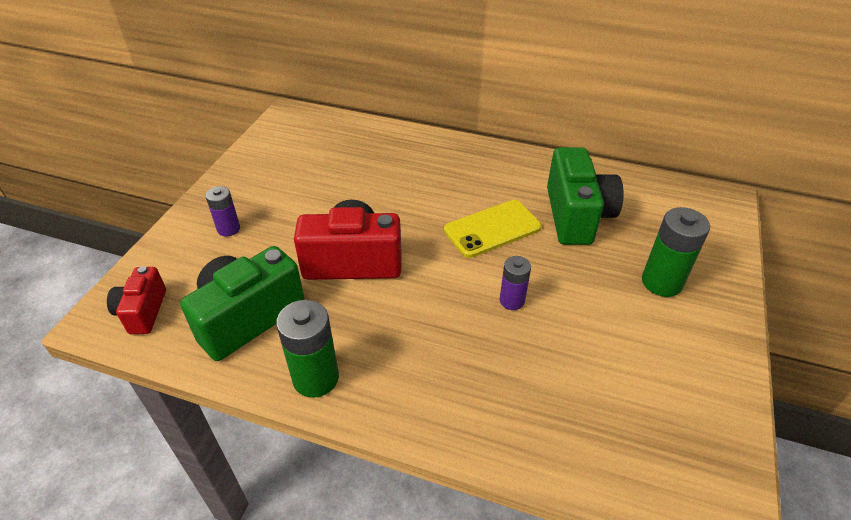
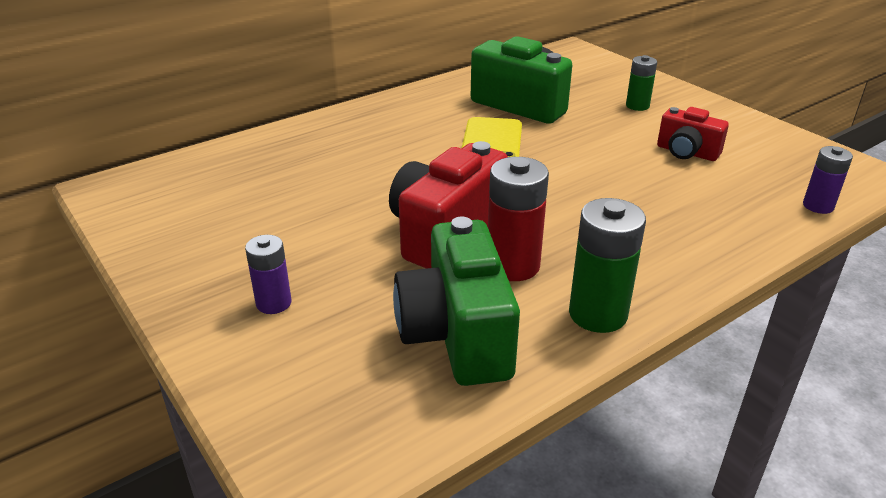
camera: 55 degrees left, 10 degrees down
red camera [107,266,166,334] -> red camera moved to [657,107,729,161]
purple battery [499,256,531,310] -> purple battery moved to [803,146,853,214]
green battery [642,207,710,297] -> green battery [626,55,657,111], size x0.61
none -> red battery [488,157,549,281]

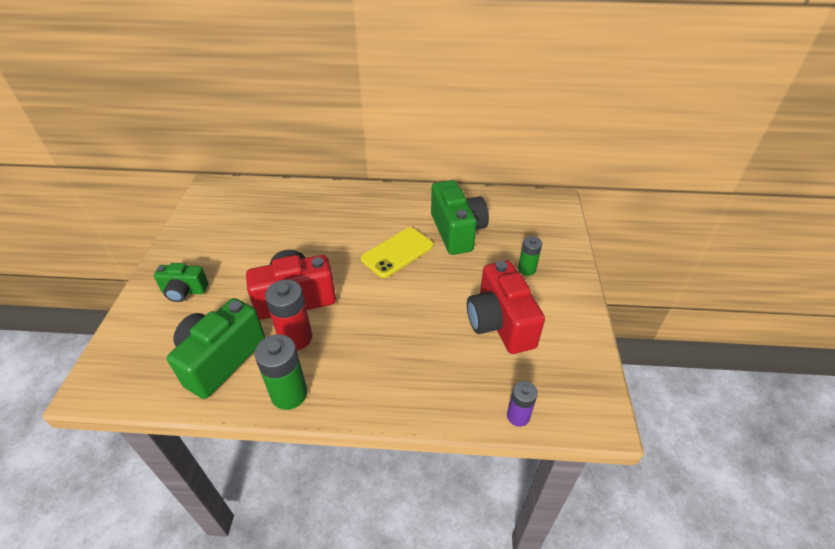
camera: 40 degrees right, 10 degrees up
purple battery [245,235,291,314] -> green camera [154,263,208,302]
red camera [657,107,729,161] -> red camera [467,261,545,354], size x1.75

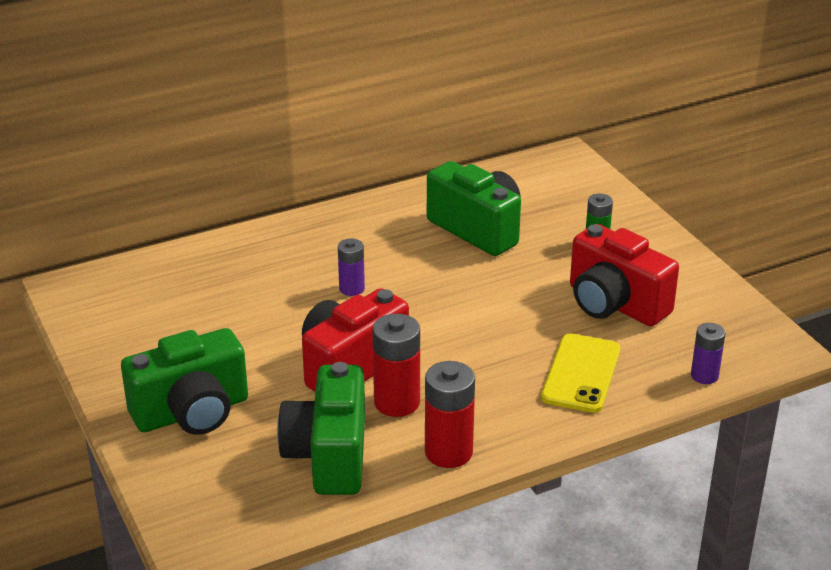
camera: 30 degrees left, 10 degrees down
green camera [154,263,208,302] -> green camera [121,328,248,435], size x1.75
green battery [254,334,308,410] -> red battery [425,361,475,468]
yellow phone [361,227,434,278] -> yellow phone moved to [541,333,621,413]
none -> purple battery [338,239,365,296]

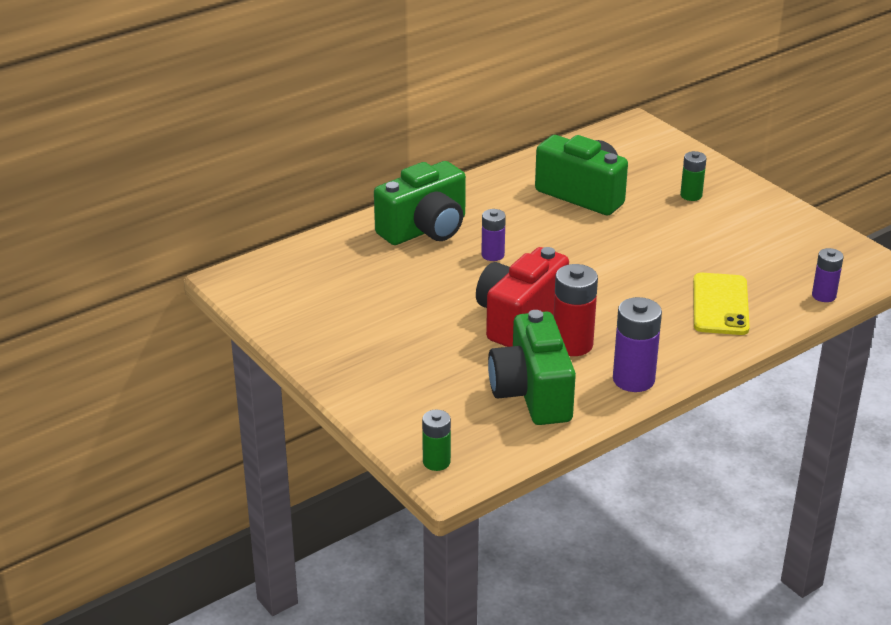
camera: 10 degrees left, 0 degrees up
green camera [121,328,248,435] -> green camera moved to [374,161,466,245]
red battery [425,361,475,468] -> purple battery [613,297,662,392]
red camera [570,224,679,326] -> none
none -> green battery [422,410,451,471]

